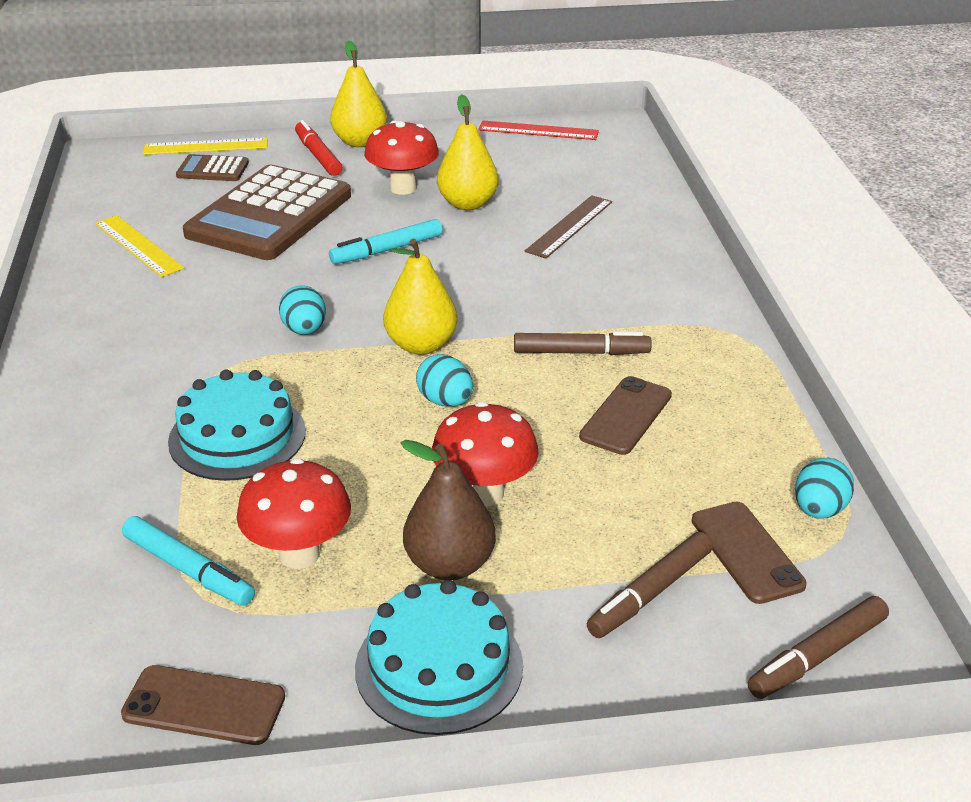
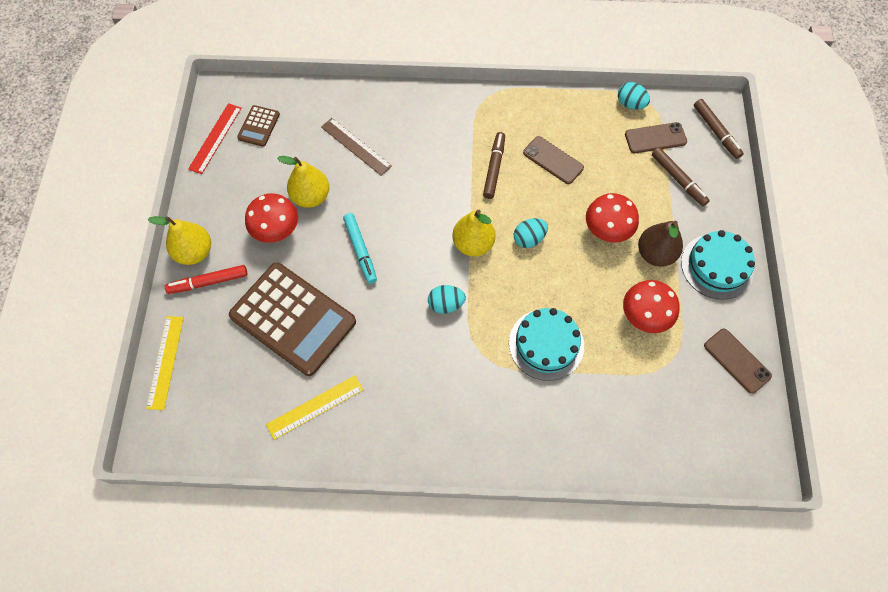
camera: 80 degrees left, 30 degrees up
brown phone [121,665,285,745] -> brown phone turned 60 degrees counterclockwise [704,329,772,394]
turquoise marker [122,516,255,606] -> none
brown calculator [176,154,249,181] -> brown calculator moved to [237,105,280,147]

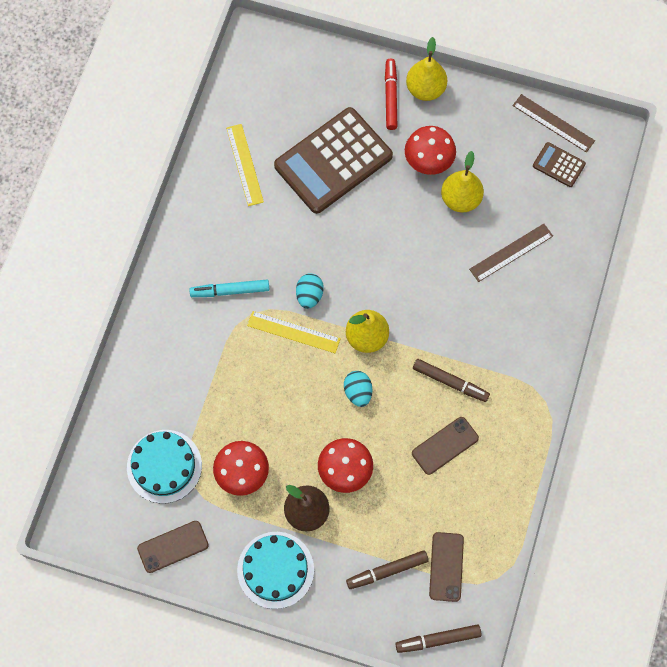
camera: 105 degrees right, 5 degrees up
yellow ruler [146,316,184,410] -> yellow ruler moved to [247,311,341,353]
red ruler [188,103,242,174] -> brown ruler [513,94,595,153]
turquoise marker [343,213,377,284] -> turquoise marker moved to [189,280,270,297]
turquoise cake [509,308,584,381] -> turquoise cake moved to [127,430,202,504]
turquoise egg [618,82,650,110] -> none

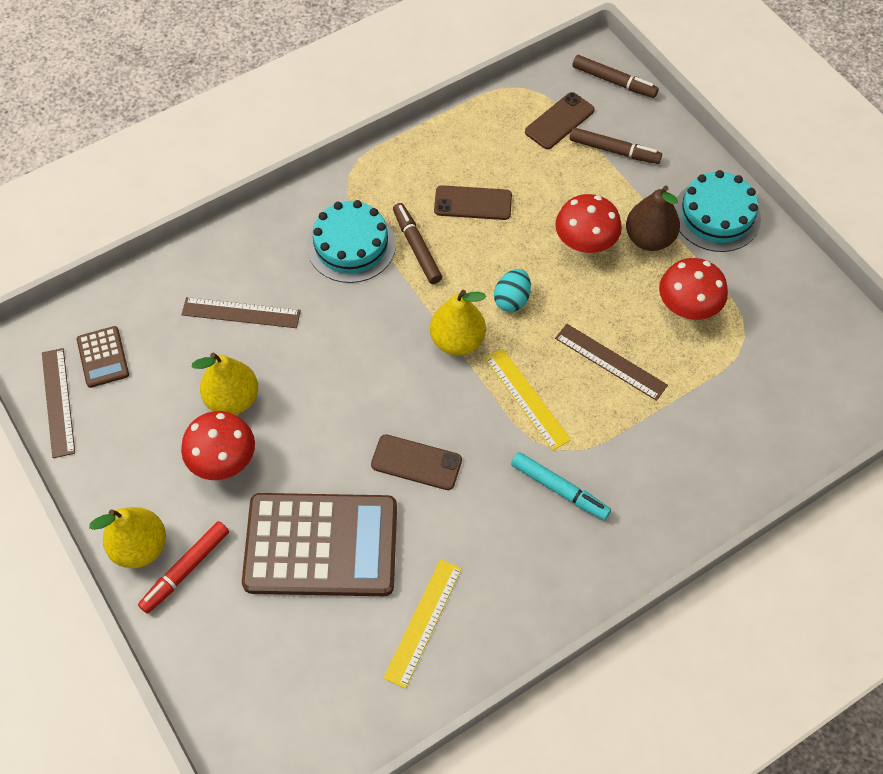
camera: 140 degrees left, 10 degrees down
turquoise cake [127,430,202,504] -> turquoise cake moved to [307,200,396,283]
brown phone [137,521,209,573] -> brown phone moved to [371,434,462,490]
turquoise egg [296,273,324,309] -> none
none -> brown ruler [555,324,668,401]

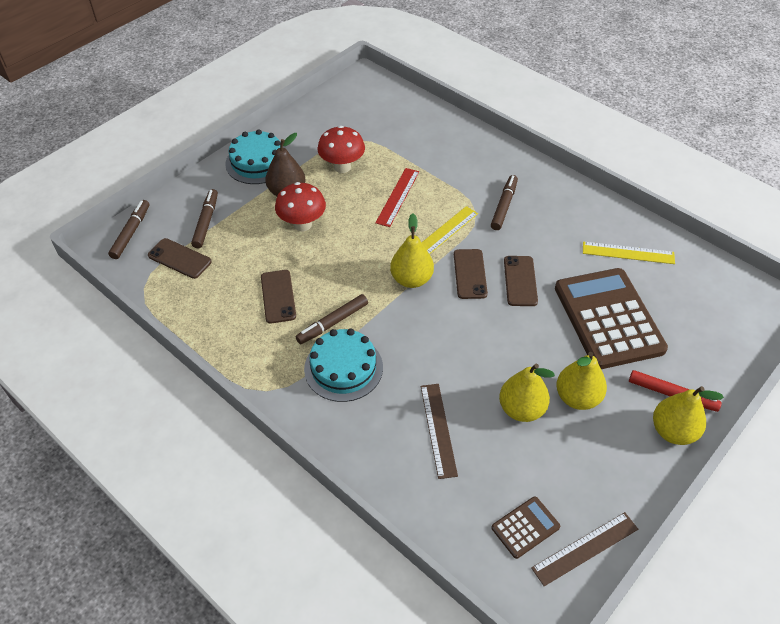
camera: 105 degrees left, 10 degrees down
red mushroom [181,411,255,480] -> yellow pear [556,352,607,410]
turquoise egg [494,269,531,312] -> none
turquoise marker [511,452,611,520] -> brown marker [491,175,518,230]
brown ruler [555,324,668,401] -> red ruler [375,168,419,227]
none -> brown phone [454,249,488,299]

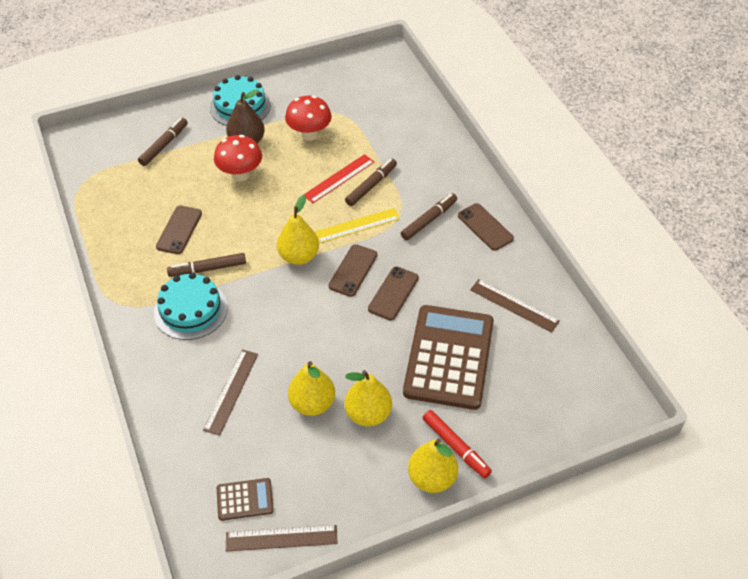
camera: 25 degrees right, 0 degrees up
brown marker [108,200,150,259] -> brown marker moved to [345,158,397,206]
brown phone [148,238,212,279] -> brown phone moved to [458,203,514,251]
yellow ruler [583,242,675,264] -> brown ruler [470,279,560,333]

